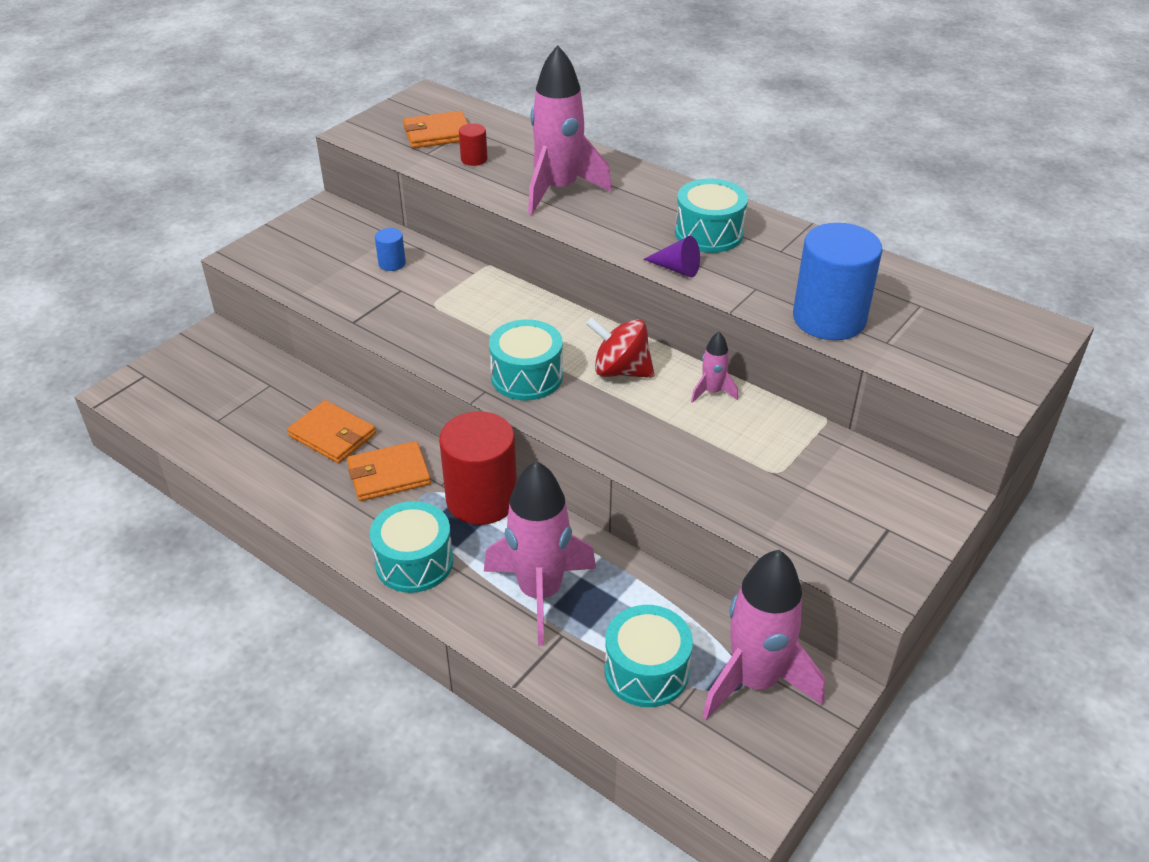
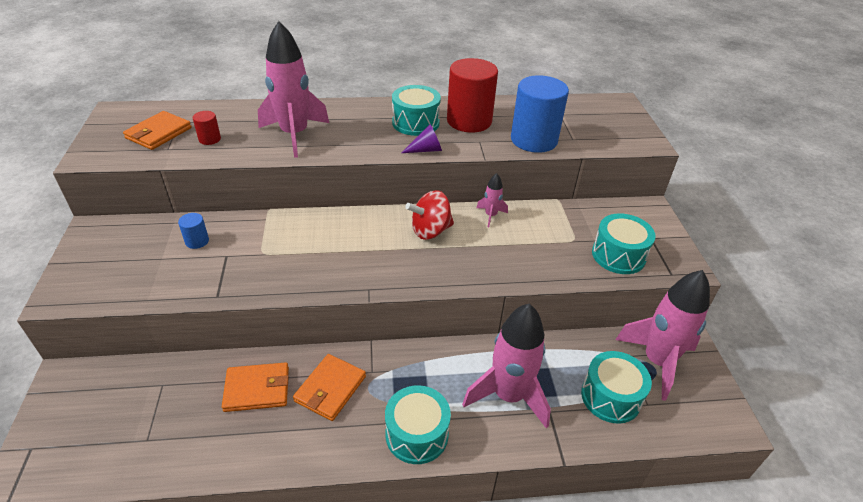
camera: 45 degrees left, 0 degrees up
red cylinder [439,411,517,525] -> red cylinder moved to [447,58,498,133]
turquoise drum [489,319,563,400] -> turquoise drum moved to [592,213,656,274]

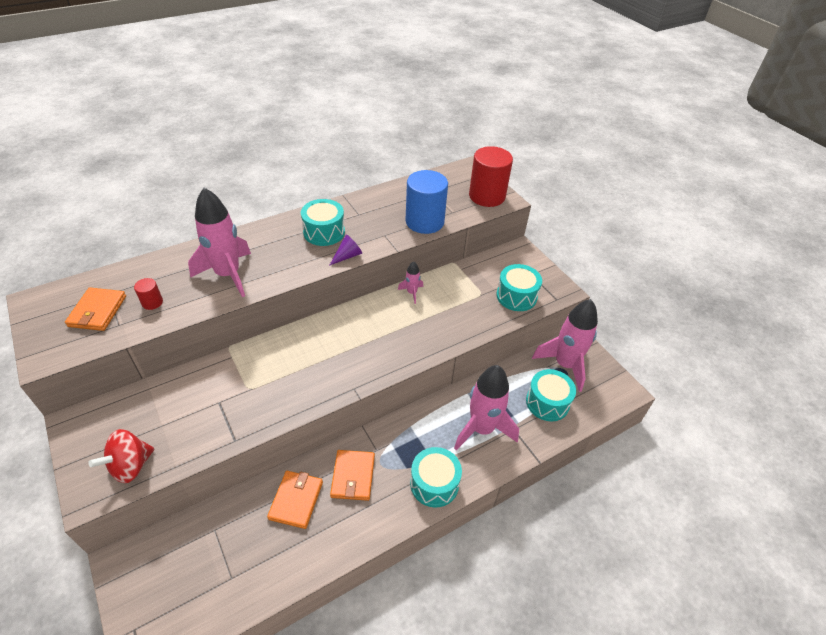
camera: 25 degrees left, 5 degrees up
blue cylinder [178,213,209,249] -> none
orange wallet [222,362,289,412] -> orange wallet turned 45 degrees counterclockwise [267,471,323,529]
red spinning top [405,190,454,240] -> red spinning top moved to [89,429,154,483]
red cylinder [447,58,498,133] -> red cylinder moved to [469,146,513,207]

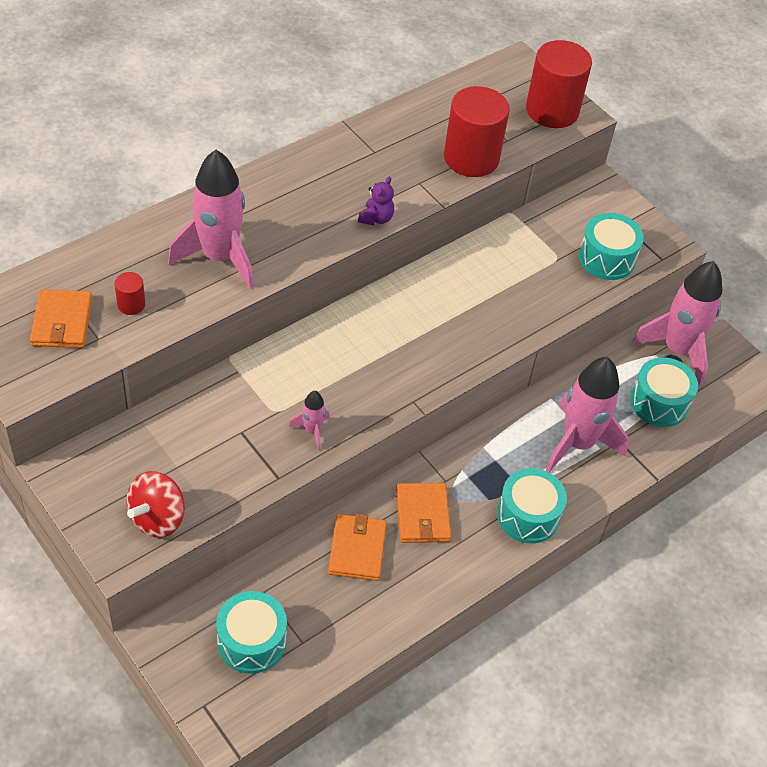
camera: 10 degrees left, 5 degrees up
turquoise drum [301,199,345,246] -> turquoise drum moved to [216,591,287,674]
purple cone [329,235,362,266] -> purple teddy bear [358,177,394,225]
pink rocket [398,261,423,304] -> pink rocket moved to [289,391,329,450]
blue cylinder [405,170,448,234] -> red cylinder [444,86,510,177]

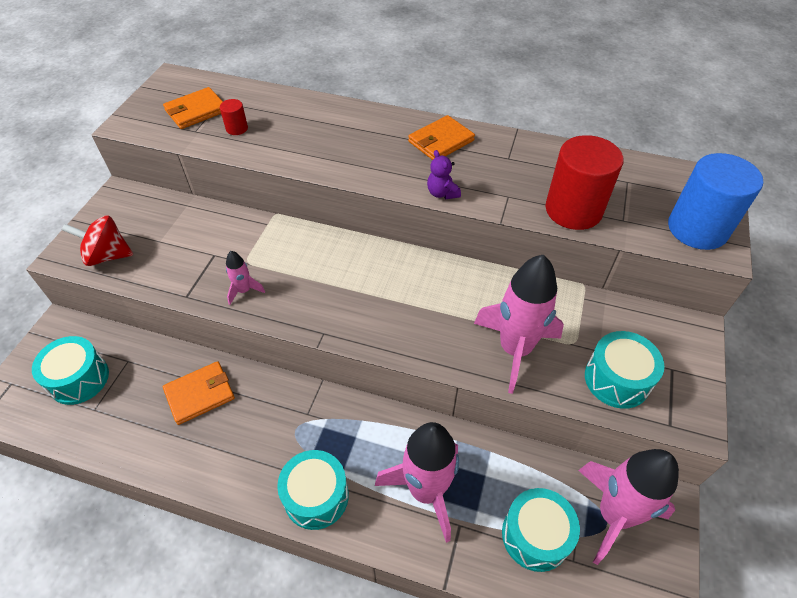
camera: 60 degrees right, 0 degrees up
pink rocket [168,150,254,289] -> pink rocket moved to [474,255,564,394]
purple teddy bear [358,177,394,225] -> purple teddy bear turned 75 degrees clockwise [427,150,461,199]
orange wallet [396,483,451,543] -> orange wallet moved to [408,115,475,160]
red cylinder [526,40,592,128] -> blue cylinder [668,153,763,250]

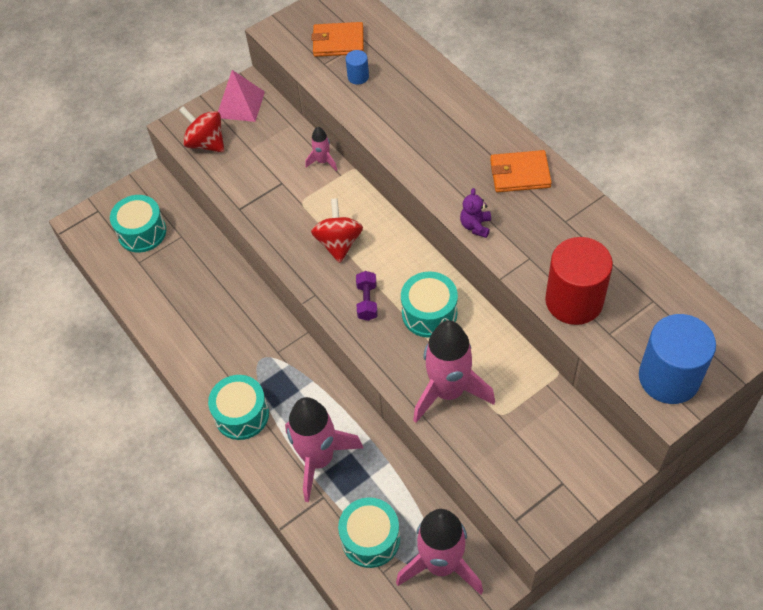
camera: 40 degrees right, 5 degrees up
orange wallet [163,361,235,425] -> none
red cylinder [220,99,248,135] -> blue cylinder [346,50,369,85]
pink rocket [226,251,265,305] -> pink rocket moved to [305,126,337,171]
turquoise drum [585,331,664,409] -> turquoise drum moved to [401,272,458,338]
none -> pink pyramid [218,70,265,122]
none -> red spinning top [311,198,363,263]
none -> purple dumbbell [356,271,378,321]

